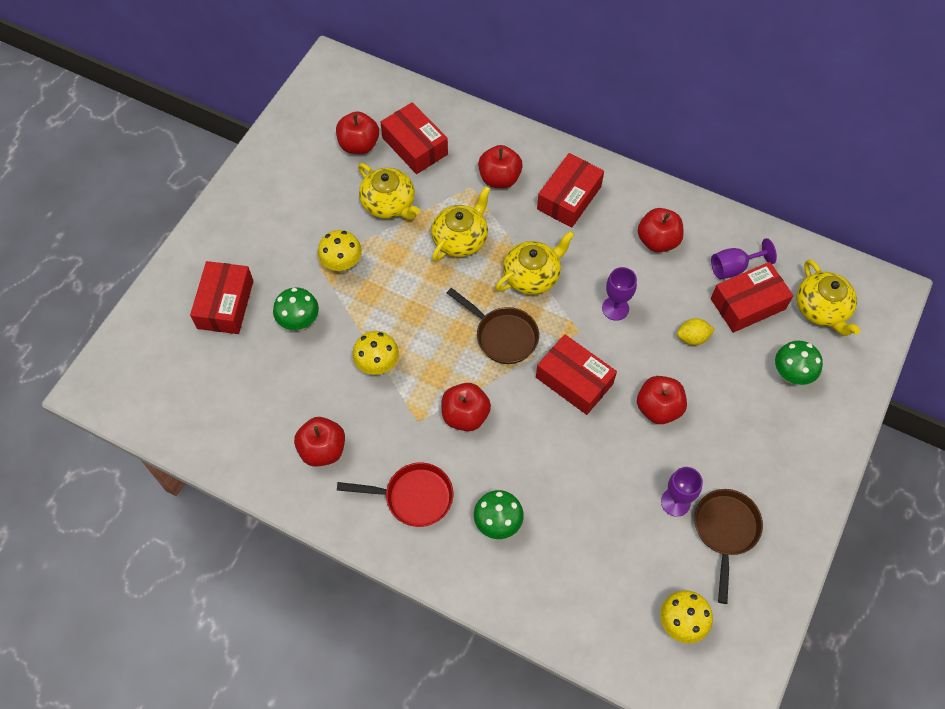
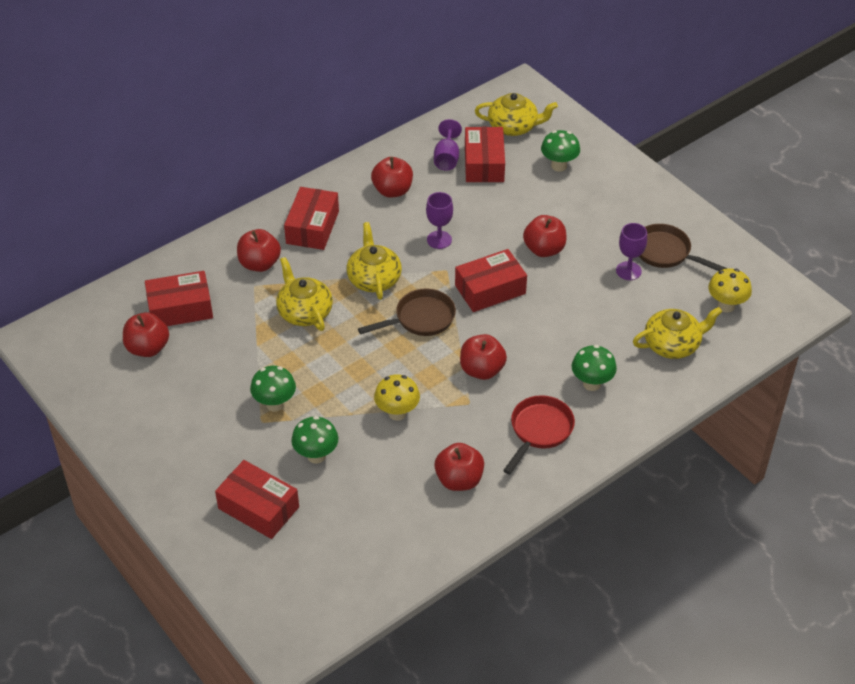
camera: 65 degrees left, 15 degrees down
yellow mushroom [318,230,362,273] -> green mushroom [250,366,296,412]
yellow teapot [358,163,420,220] -> yellow teapot moved to [633,307,722,359]
red box [537,153,604,228] -> red box turned 45 degrees clockwise [284,187,339,250]
yellow lemon [677,318,715,345] -> none

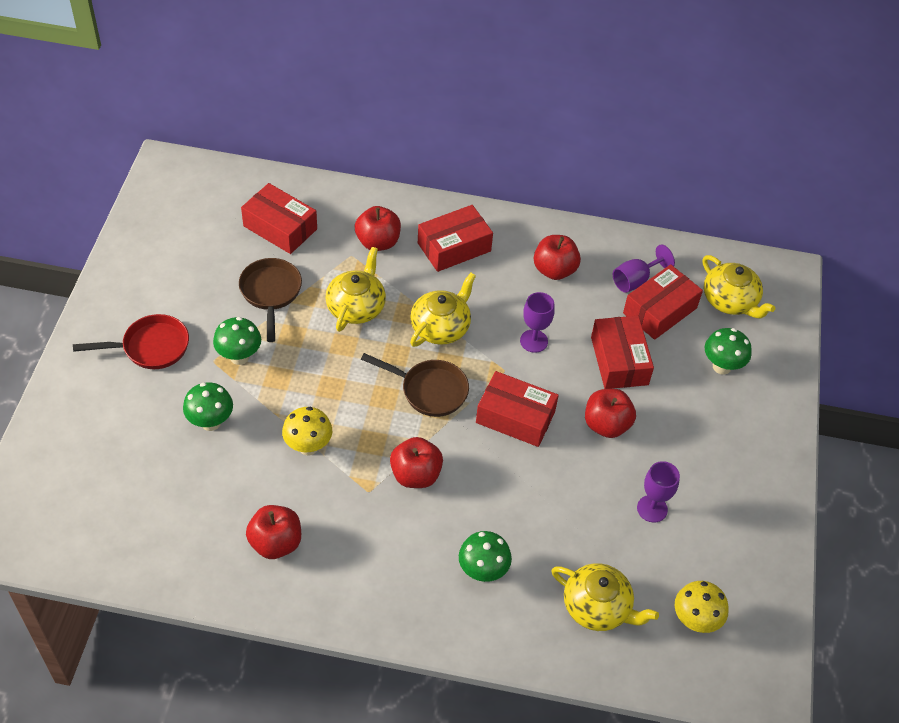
camera: 45 degrees right, 5 degrees up
red apple [123,312,169,357] -> none
red box [215,460,299,539] -> red box moved to [591,316,654,389]
red pan [503,395,575,474] -> red pan moved to [73,314,189,369]
brown pan [639,224,727,271] -> brown pan moved to [239,258,302,342]

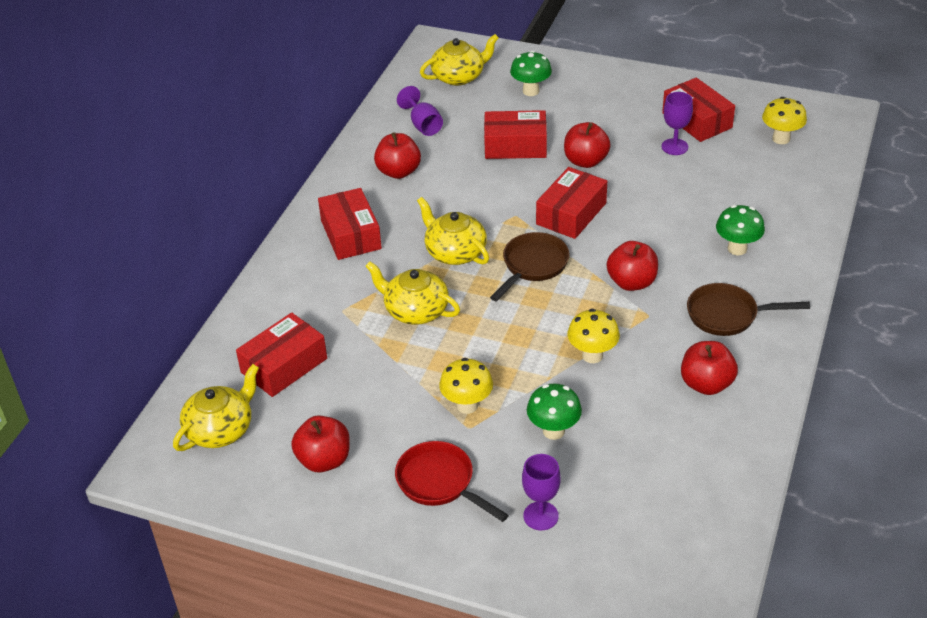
camera: 75 degrees left, 10 degrees down
red pan [73,314,189,369] -> red pan turned 45 degrees counterclockwise [395,441,509,522]
green mushroom [213,317,261,365] -> yellow mushroom [439,358,493,414]
brown pan [239,258,302,342] -> brown pan moved to [687,283,810,336]
red apple [355,206,401,251] -> red apple moved to [291,416,350,472]
purple goblet [520,292,555,353] -> purple goblet moved to [522,454,561,530]
yellow teapot [551,563,659,631] -> yellow teapot moved to [173,364,259,451]
red box [623,264,703,340] -> red box moved to [662,78,735,142]

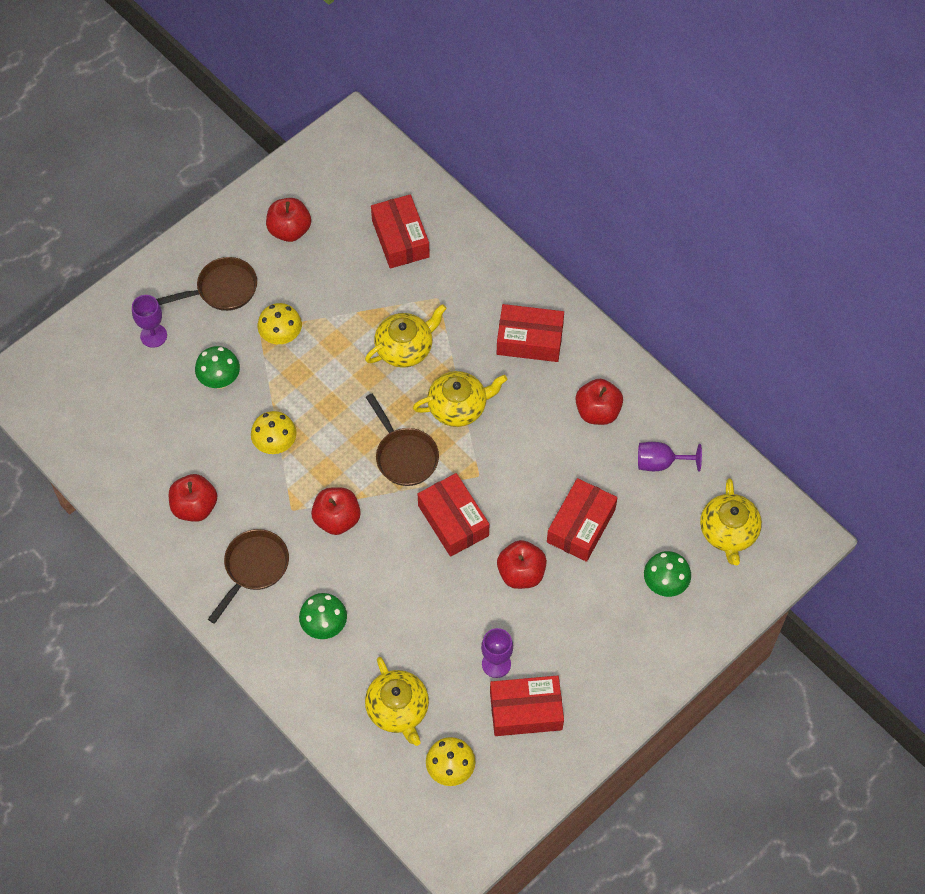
camera: 115 degrees right, 20 degrees up
yellow teapot [173,364,259,451] -> yellow teapot moved to [365,657,429,746]
red pan [395,441,509,522] -> brown pan [156,257,257,311]

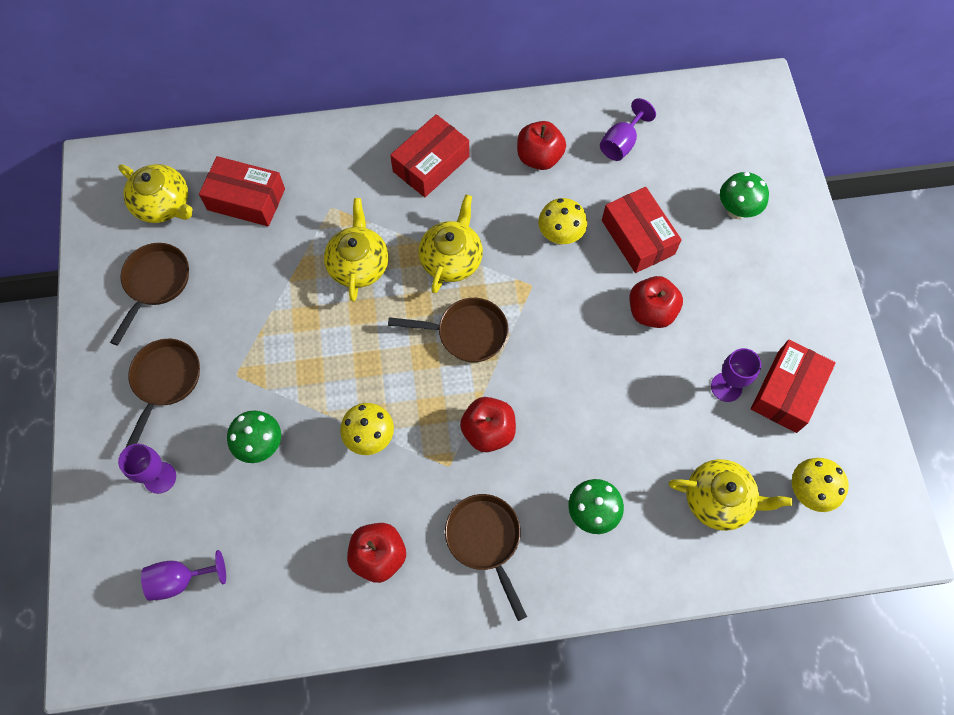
camera: 55 degrees left, 5 degrees up
yellow mushroom [258,303,302,346] -> yellow mushroom moved to [538,198,587,245]
red apple [266,198,311,242] -> brown pan [110,243,189,346]
red box [418,473,489,557] -> none
yellow teapot [700,478,762,565] -> yellow teapot moved to [118,164,193,223]
none -> purple goblet [141,550,226,601]

